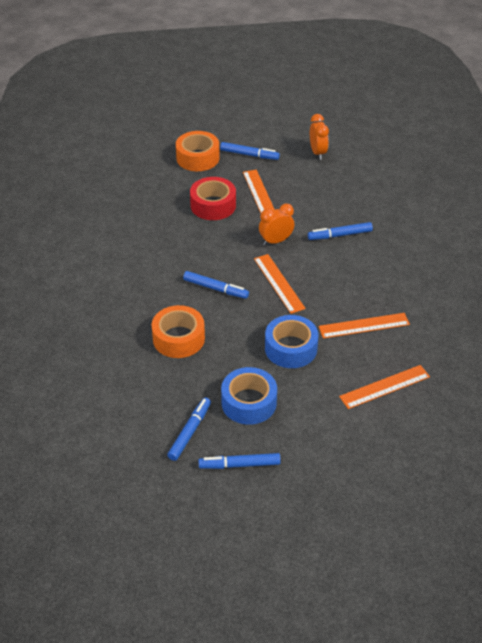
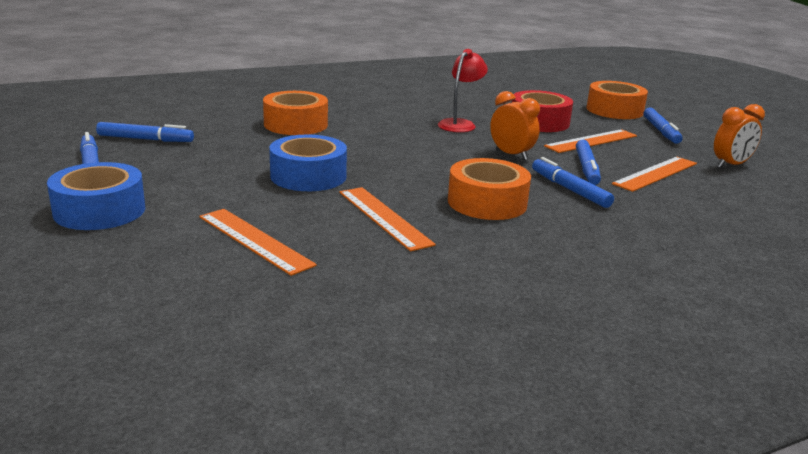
camera: 70 degrees right, 20 degrees down
blue marker [183,271,249,299] -> blue marker moved to [576,140,601,185]
blue tape [221,367,277,425] -> blue tape moved to [47,162,145,230]
orange ruler [254,254,306,314] -> orange ruler moved to [612,157,697,192]
none -> red lamp [438,49,488,132]
none -> orange tape [448,158,531,220]

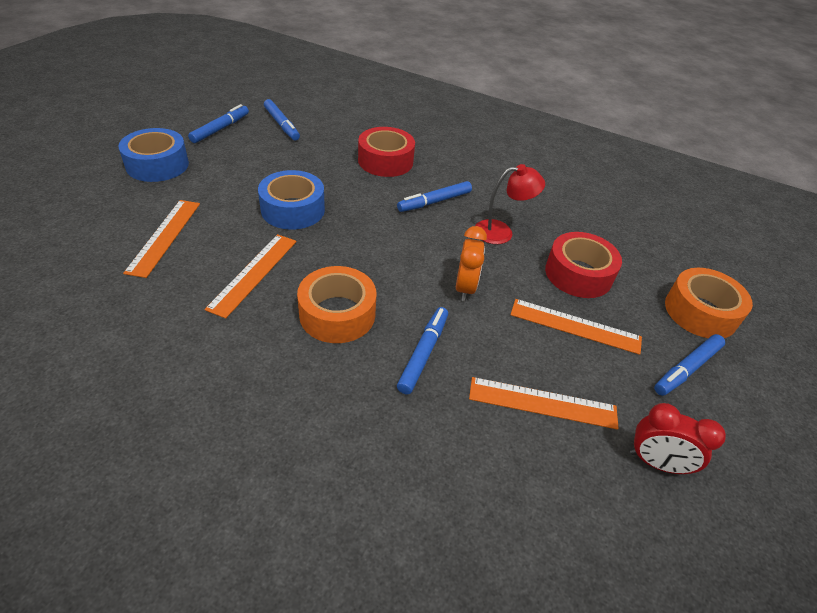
camera: 50 degrees right, 20 degrees up
orange tape [263,91,328,135] -> red tape [358,127,415,177]
blue marker [576,140,601,185] -> blue marker moved to [397,181,472,212]
orange clock [714,104,765,168] -> red clock [630,403,726,475]

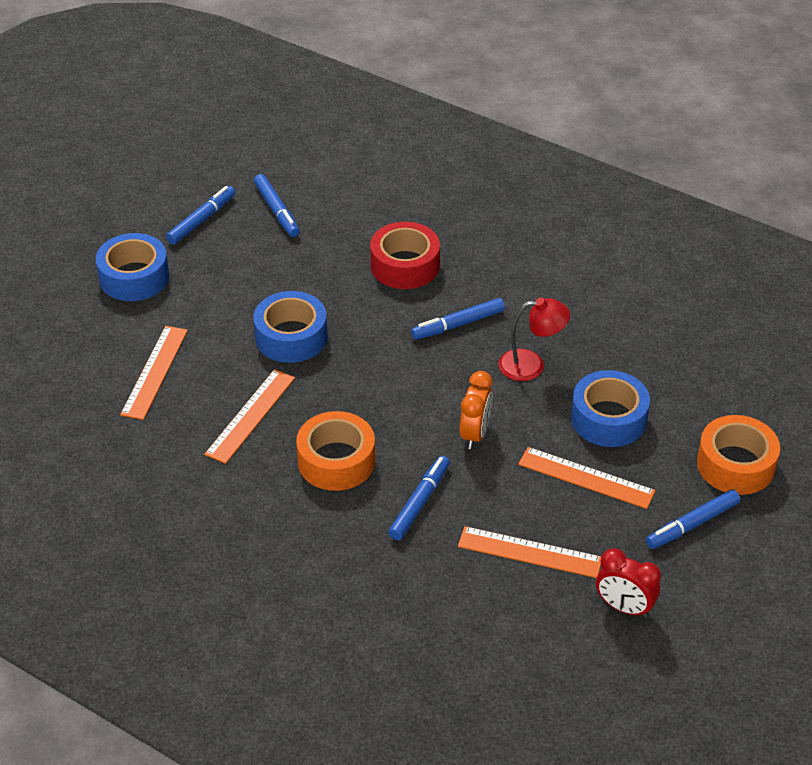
camera: 10 degrees right, 0 degrees up
red tape [545,232,622,298] -> blue tape [571,370,650,447]

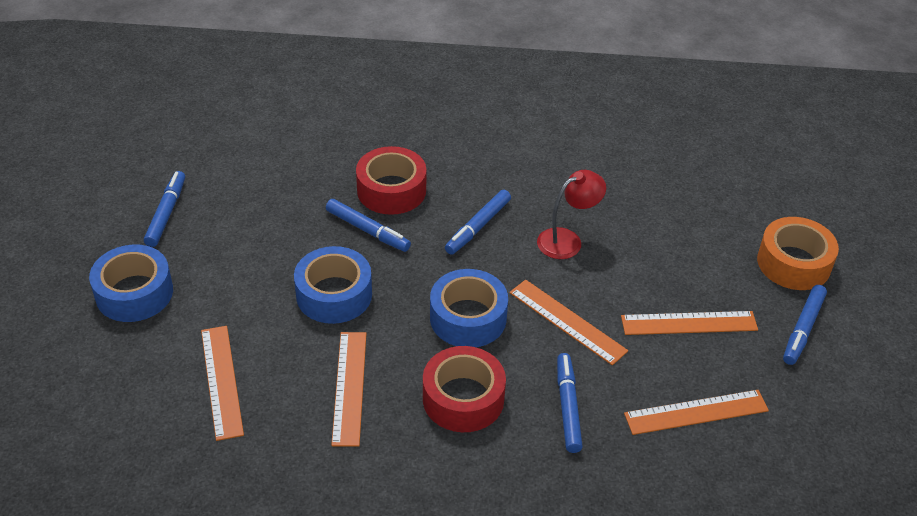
camera: 30 degrees left, 0 degrees up
blue marker [254,174,300,237] -> blue marker moved to [326,199,411,252]
orange tape [296,411,375,491] -> red tape [423,346,506,432]
orange clock [460,371,493,449] -> orange ruler [509,280,628,365]
blue tape [571,370,650,447] -> blue tape moved to [430,269,508,347]
red clock [596,548,661,618] -> none

